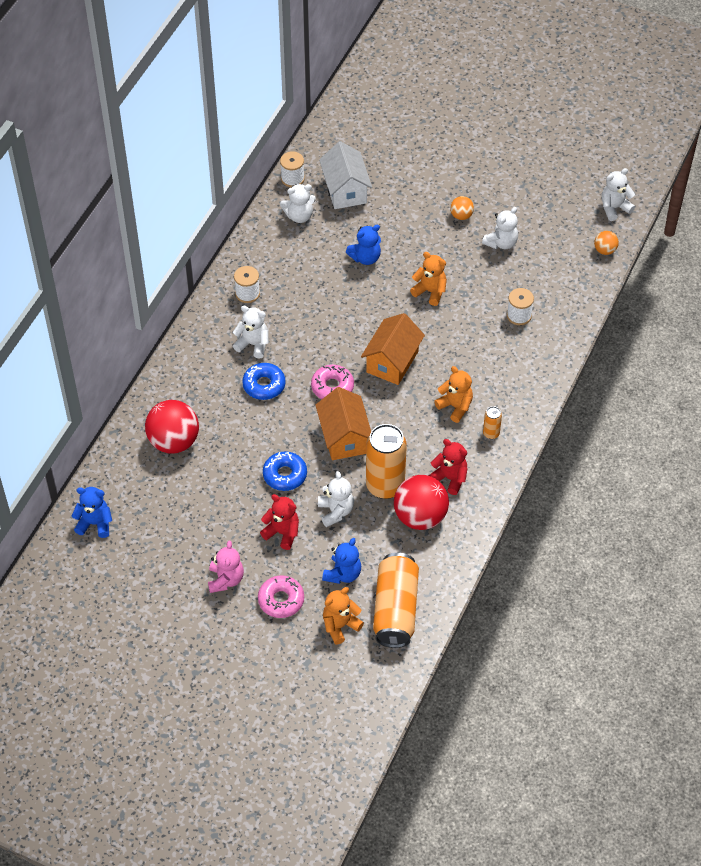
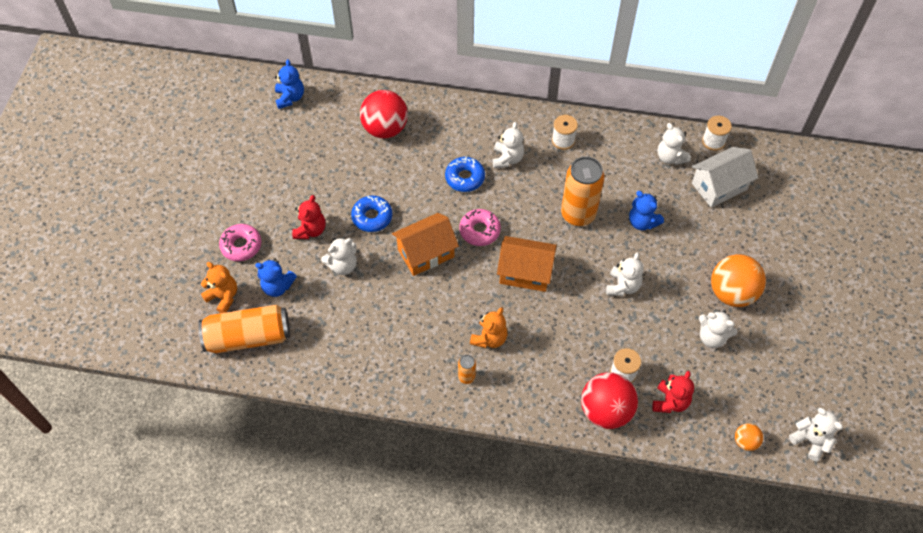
camera: 75 degrees right, 5 degrees up
pink teddy bear [208,541,244,593] -> none
orange can [366,424,407,499] -> orange can moved to [561,156,605,226]
red ball [394,475,449,530] -> red ball moved to [581,372,638,429]
orange teddy bear [410,252,447,306] -> white teddy bear [606,252,644,296]
red teddy bear [429,439,468,495] -> red teddy bear moved to [652,371,694,413]
orange ball [450,196,474,220] -> orange ball [711,254,766,307], size x2.06

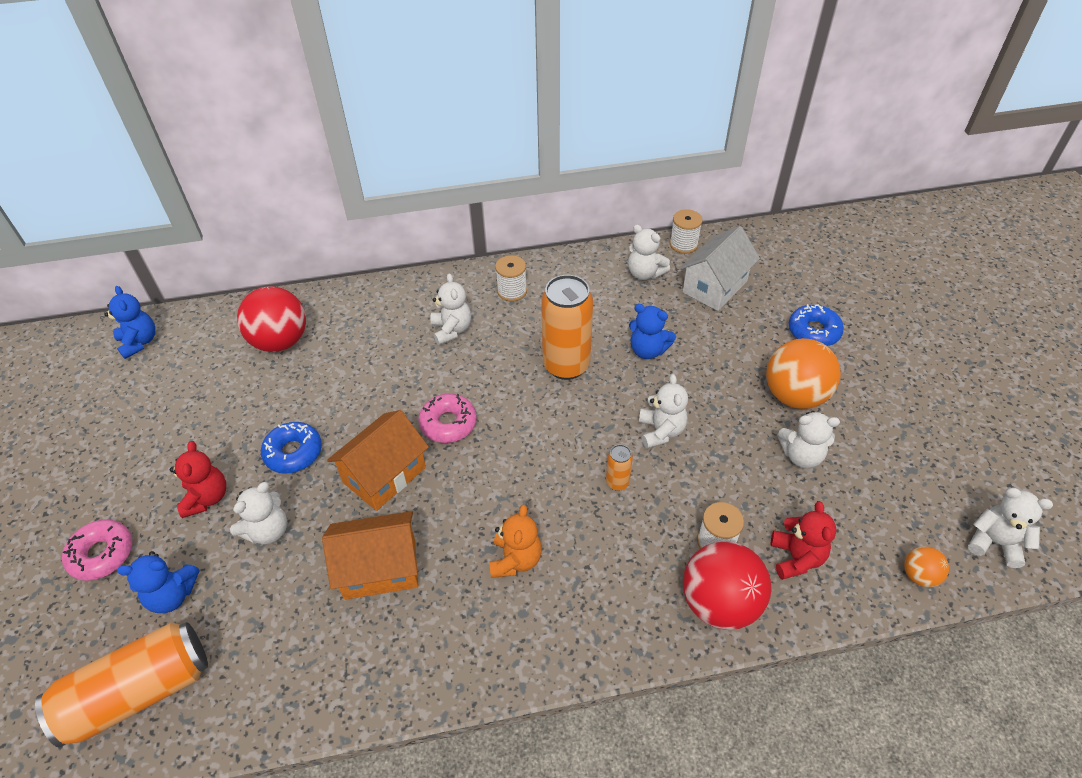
camera: 20 degrees left, 10 degrees down
orange teddy bear [201,262,237,313] -> none
blue donut [445,157,485,192] -> blue donut moved to [789,304,844,346]
orange can [458,355,476,384] -> orange can moved to [606,444,633,491]
orange house [497,236,557,292] -> orange house moved to [322,511,418,600]

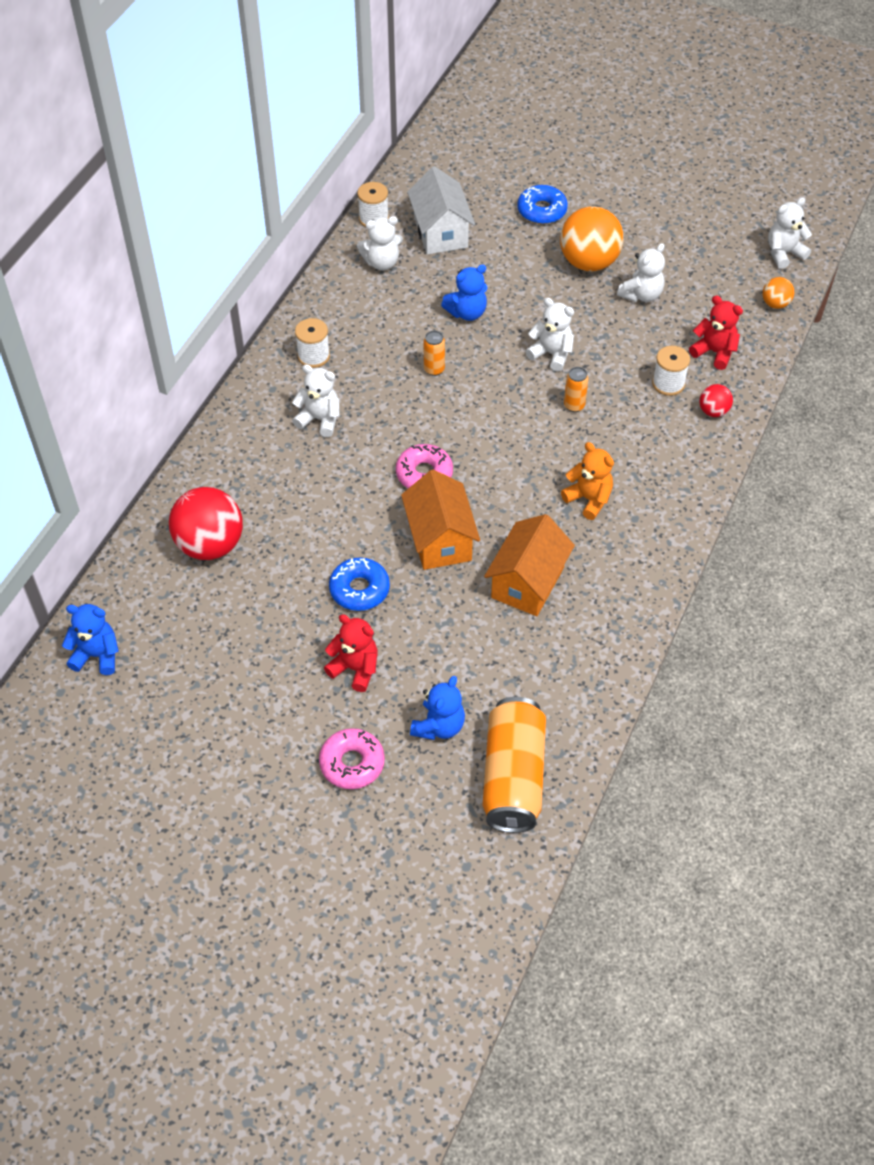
camera: 55 degrees left, 5 degrees up
white teddy bear [230,482,287,545] -> none
orange can [541,275,593,380] -> orange can [423,331,445,376], size x0.44
red ball [683,541,771,630] -> red ball [699,384,733,417], size x0.49

